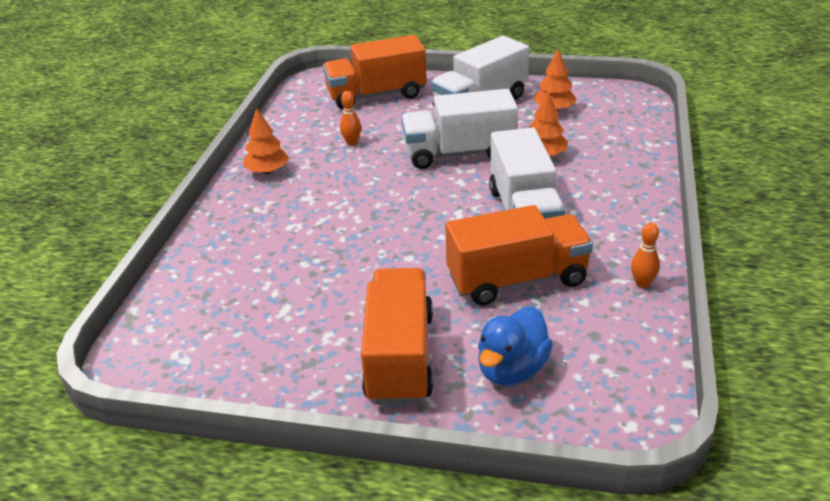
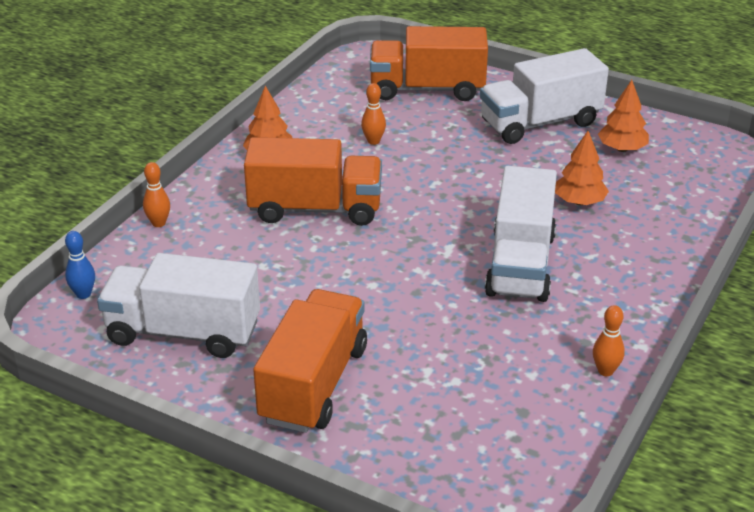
camera: 15 degrees right, 0 degrees up
white truck [401,89,518,169] -> white truck moved to [97,253,260,358]
orange truck [445,205,593,305] -> orange truck moved to [244,137,382,226]
blue duck [478,307,553,386] -> none
none -> blue bowling pin [65,231,95,299]
none -> orange bowling pin [143,162,170,227]

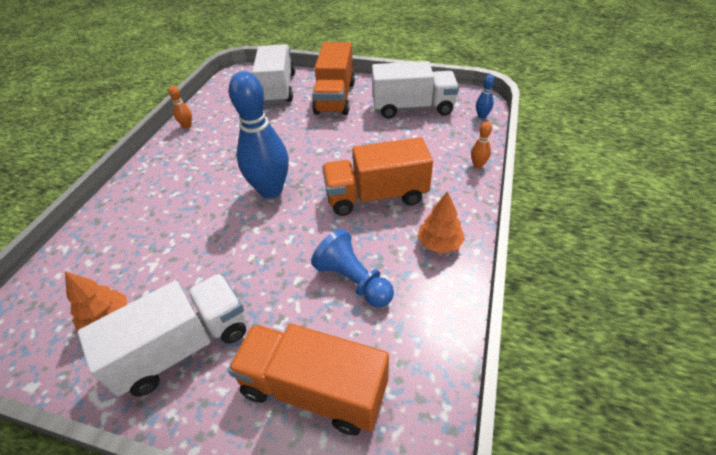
camera: 170 degrees right, 10 degrees up
orange bowling pin [361,83,386,145] -> blue pawn [311,229,394,307]
orange truck [370,26,488,101] -> orange truck turned 150 degrees counterclockwise [228,324,389,435]
white truck [485,166,557,302] -> white truck moved to [252,44,295,105]
orange tree [555,131,609,205] -> none
none -> blue bowling pin [229,71,289,199]

